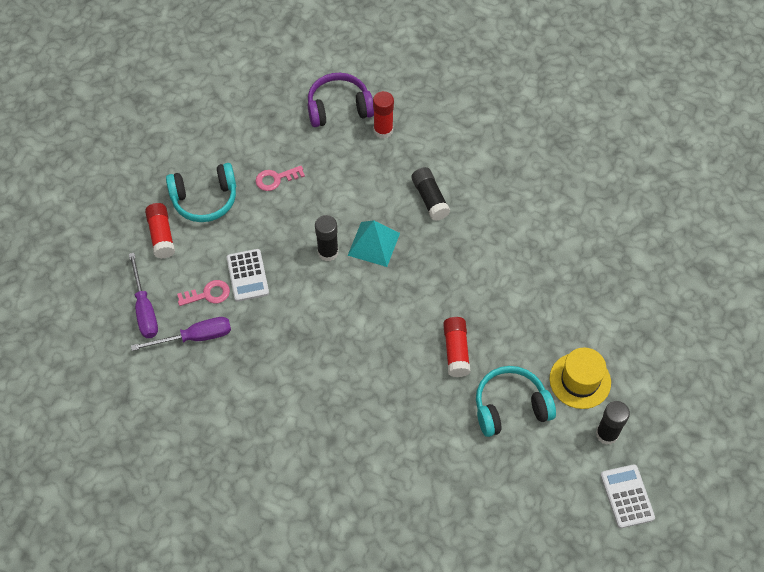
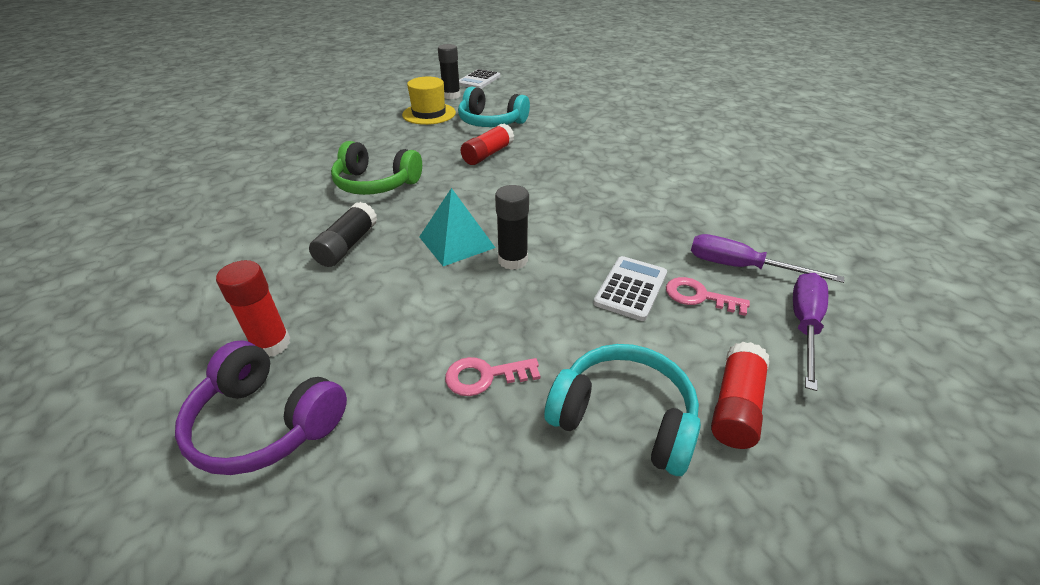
camera: 140 degrees left, 20 degrees down
pink key [256,166,305,191] -> pink key turned 150 degrees clockwise [445,357,540,396]
none -> green headphones [331,141,422,195]

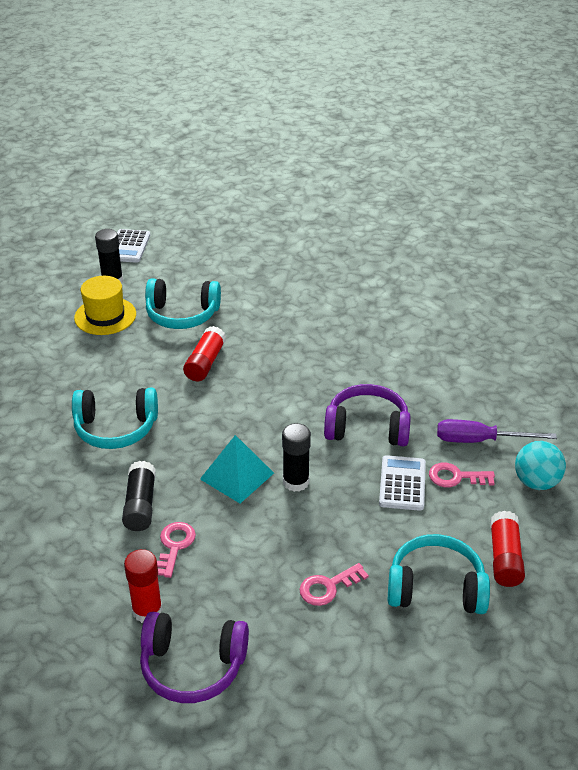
camera: 20 degrees left, 0 degrees up
green headphones [331,141,422,195] -> turquoise headphones [72,388,158,449]
purple screwdriver [793,273,828,391] -> turquoise ball [515,441,566,490]
none -> pink key [157,522,196,578]
none -> purple headphones [324,384,411,446]

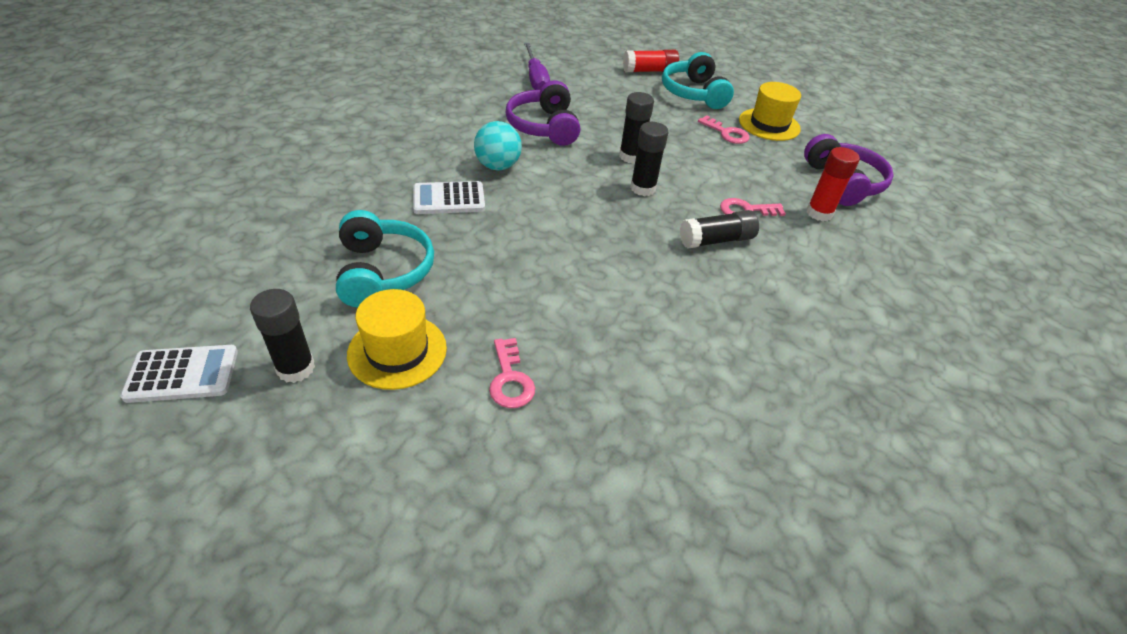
camera: 110 degrees left, 5 degrees up
turquoise headphones [72,388,158,449] -> none
red glue stick [183,326,226,381] -> none
turquoise pyramid [200,435,274,503] -> black glue stick [630,122,669,196]
white calculator [379,455,426,511] -> white calculator moved to [413,181,485,214]
pink key [429,463,495,487] -> pink key moved to [489,338,535,408]
turquoise ball [515,441,566,490] -> turquoise ball moved to [474,121,522,170]
none -> yellow hat [739,82,801,141]

